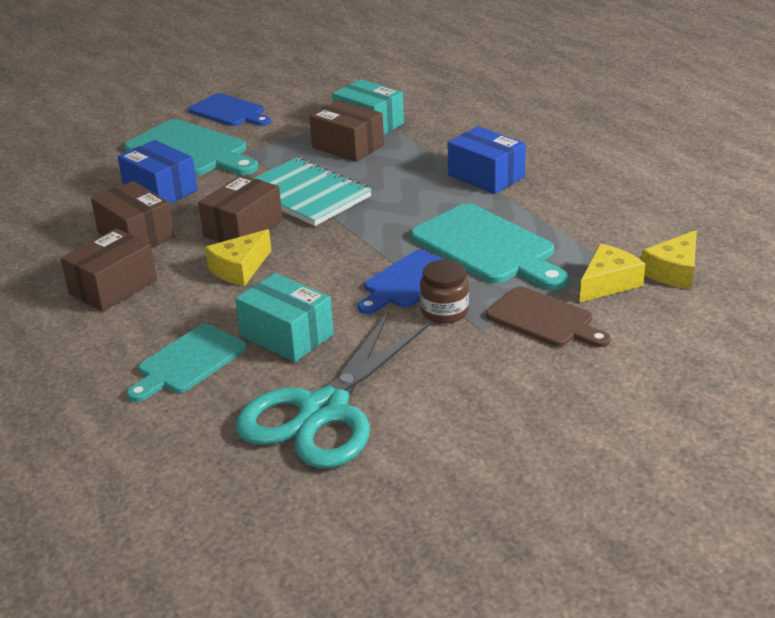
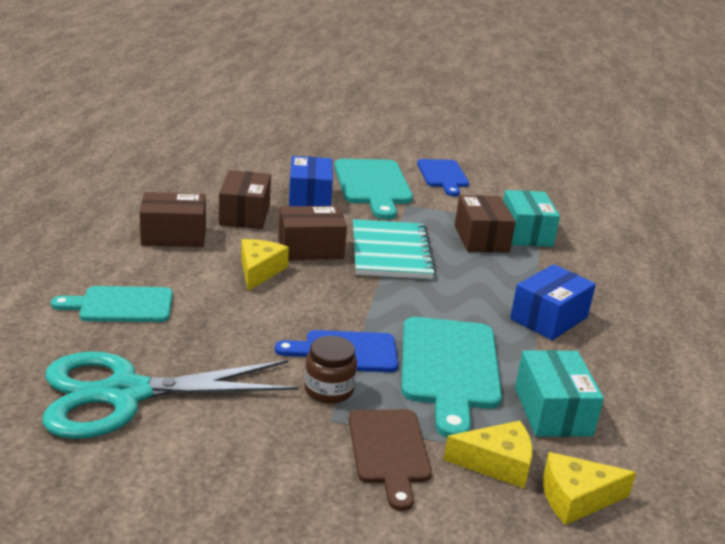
camera: 40 degrees right, 5 degrees down
yellow cheese [205,229,271,286] -> yellow cheese turned 105 degrees clockwise [241,239,289,291]
turquoise box [235,273,334,362] -> turquoise box moved to [515,350,604,437]
blue box [448,126,526,194] -> blue box turned 45 degrees clockwise [510,264,596,340]

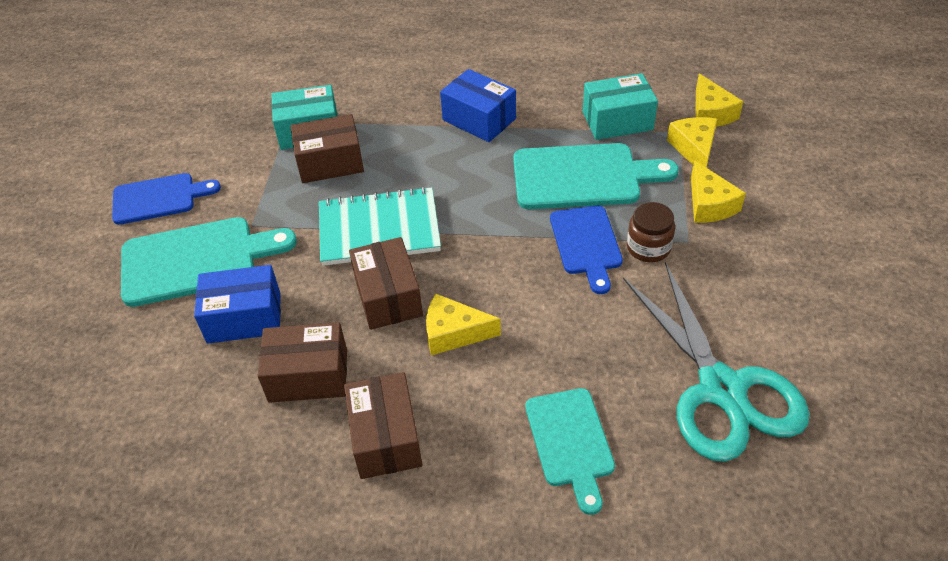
camera: 90 degrees left, 20 degrees up
brown cutting board [349,409,432,511] -> yellow cheese [691,160,746,223]

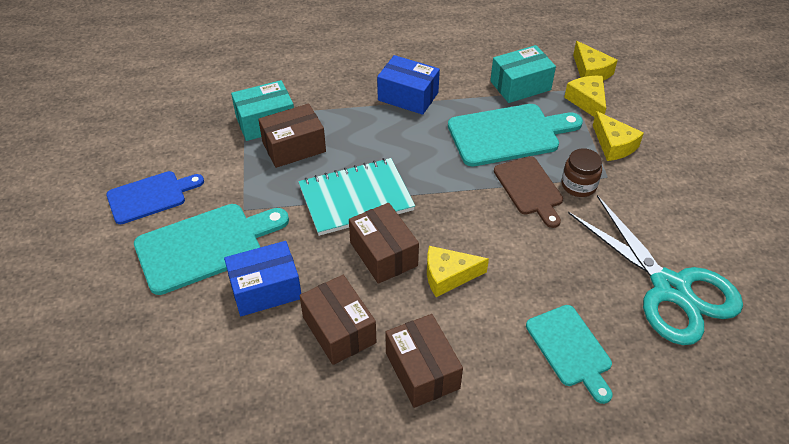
camera: 15 degrees left, 0 degrees up
brown box [258,322,347,403] -> brown box turned 75 degrees clockwise [300,275,376,365]
blue cutting board [550,205,623,294] -> brown cutting board [494,156,563,228]

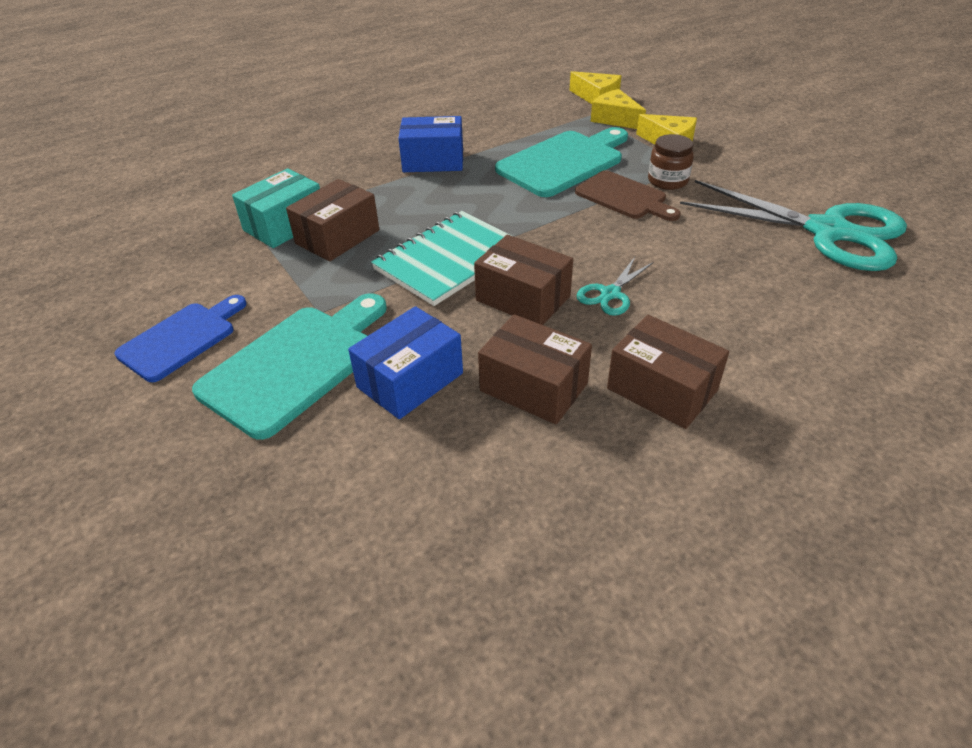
camera: 25 degrees left, 5 degrees down
yellow cheese [427,246,489,297] -> turquoise scissors [576,257,654,316]
turquoise box [490,45,556,103] -> none
turquoise cutting board [526,305,613,404] -> none

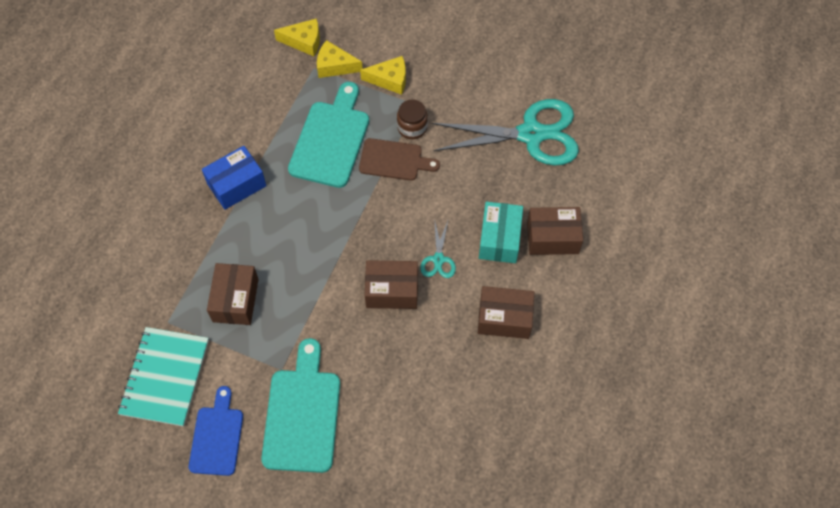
camera: 35 degrees left, 20 degrees up
turquoise box [232,168,320,248] -> turquoise box moved to [479,202,523,263]
blue box [348,306,463,419] -> none
turquoise notebook [371,211,514,306] -> turquoise notebook moved to [118,327,209,427]
brown box [478,314,592,425] -> brown box moved to [527,207,583,255]

